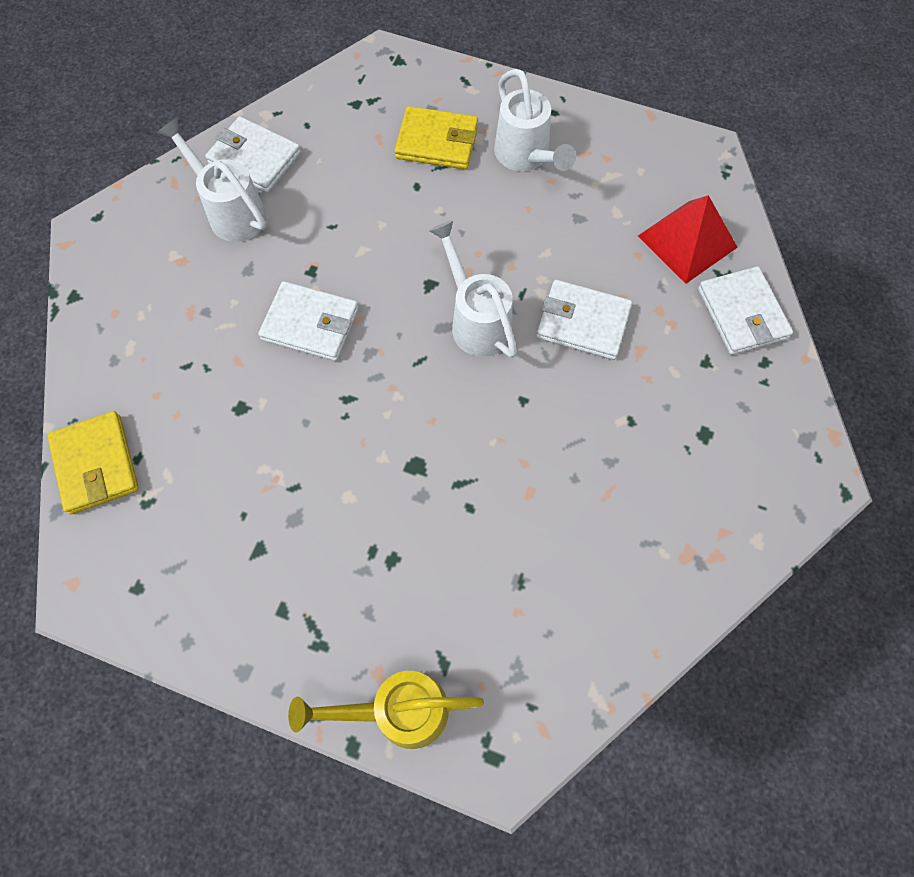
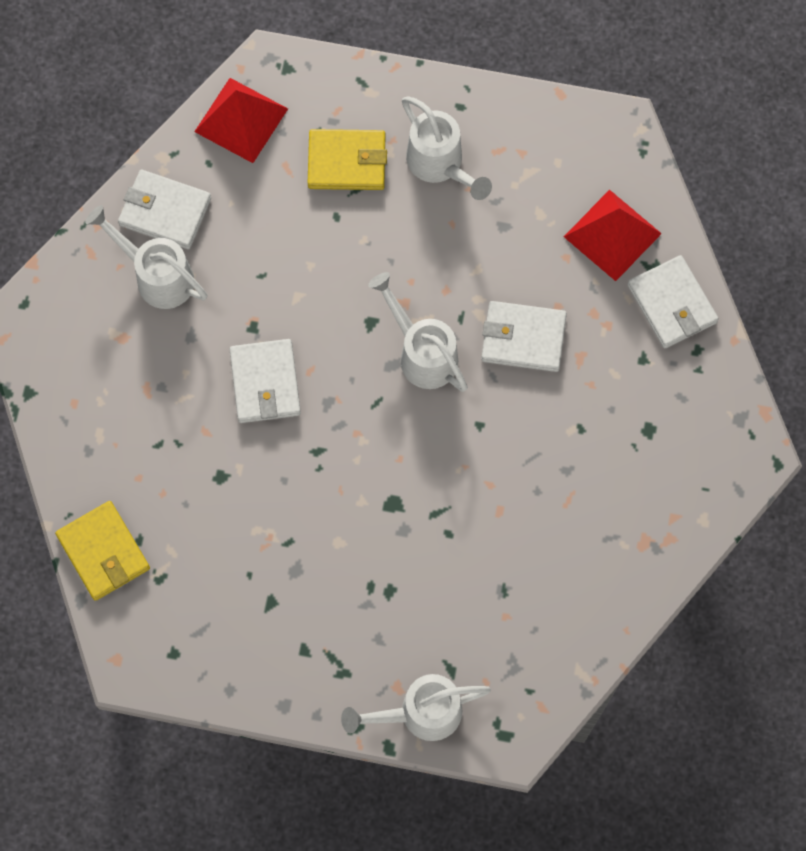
camera: 10 degrees left, 5 degrees up
white wallet [258,281,359,361] -> white wallet turned 75 degrees clockwise [229,339,301,423]
yellow watering can [288,671,484,749] -> white watering can [341,674,491,741]
none -> red pyramid [194,78,288,163]

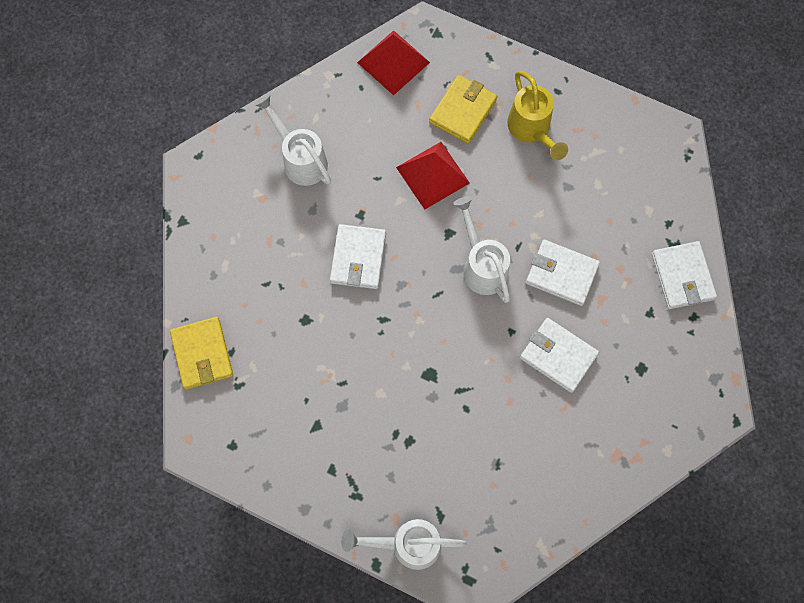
camera: 15 degrees right, 0 degrees up
white wallet [118,170,211,250] -> white wallet moved to [520,318,599,393]
yellow wallet [308,129,387,190] -> yellow wallet turned 75 degrees counterclockwise [429,75,497,144]
white watering can [402,96,492,200] -> yellow watering can [507,70,568,160]
red pyramid [564,190,662,281] -> red pyramid moved to [396,142,470,210]

